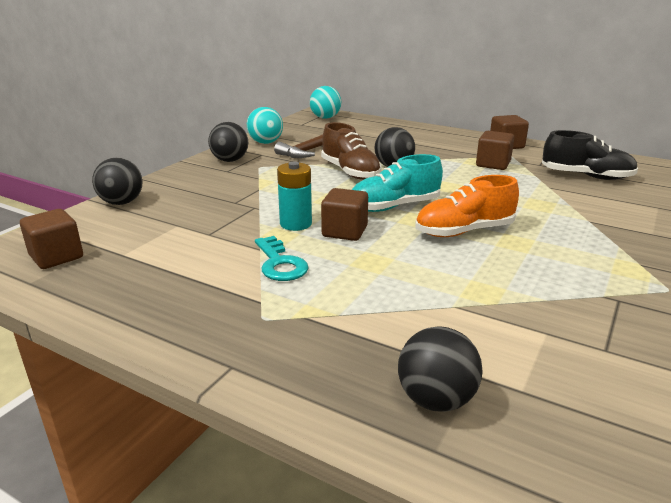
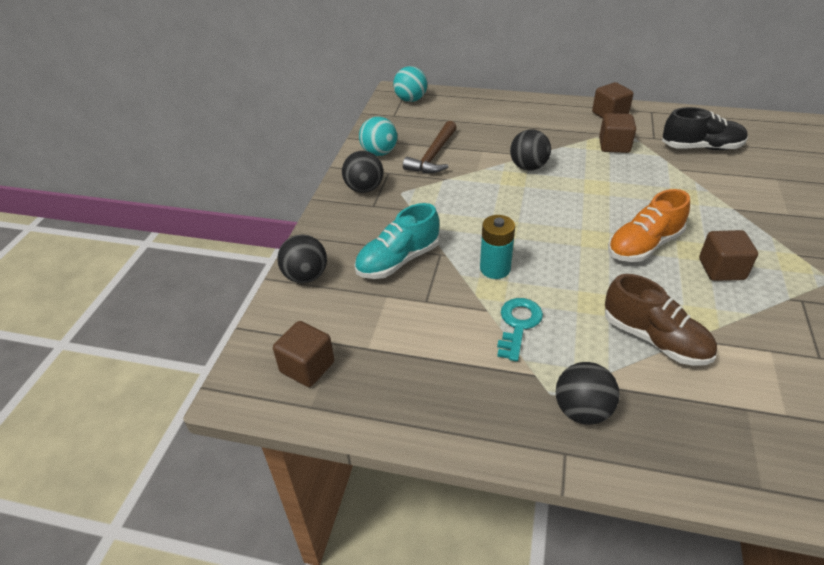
camera: 15 degrees left, 15 degrees up
turquoise key [255,236,308,281] -> turquoise key turned 120 degrees counterclockwise [497,298,543,362]
brown shoe [321,122,382,180] -> brown shoe moved to [605,274,717,366]
brown cube [321,188,368,241] -> brown cube moved to [699,230,758,281]
turquoise shoe [352,154,443,212] -> turquoise shoe moved to [354,203,440,279]
black ball [398,326,483,412] -> black ball moved to [556,362,620,425]

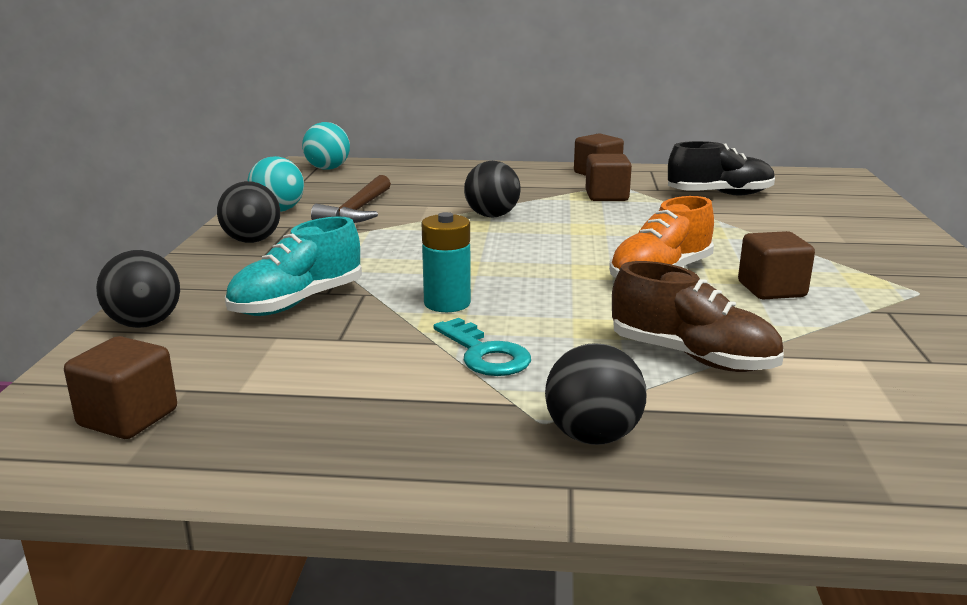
camera: 10 degrees left, 20 degrees down
turquoise key [497,298,543,362] -> turquoise key turned 135 degrees clockwise [433,318,531,376]

